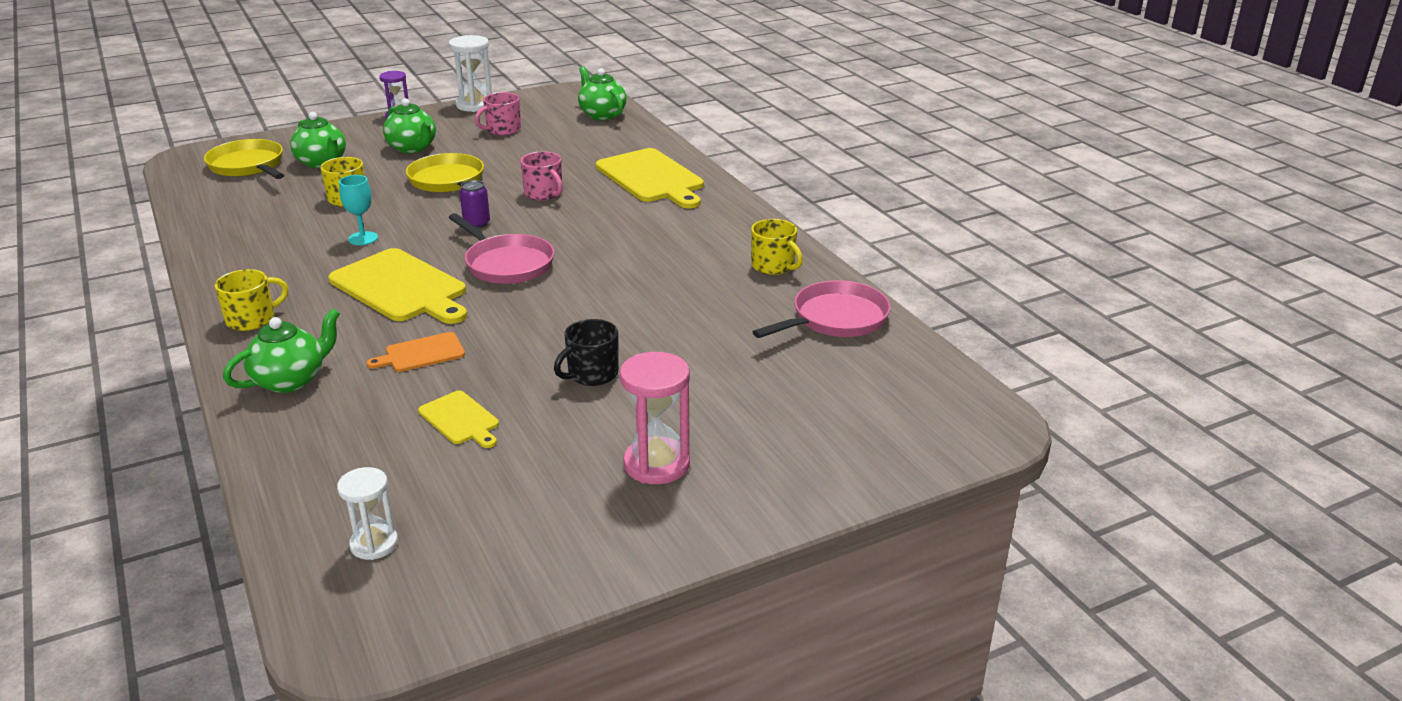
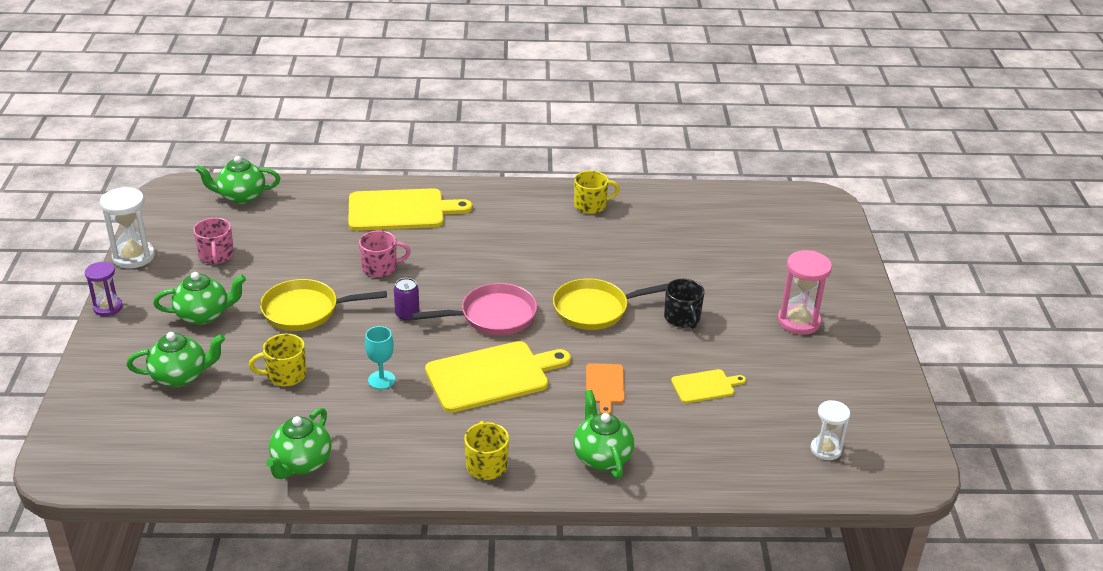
camera: 65 degrees left, 5 degrees up
yellow pan [204,139,284,179] -> yellow pan moved to [553,278,668,330]
pink pan [753,280,891,338] -> none
none -> green teapot [266,408,331,479]

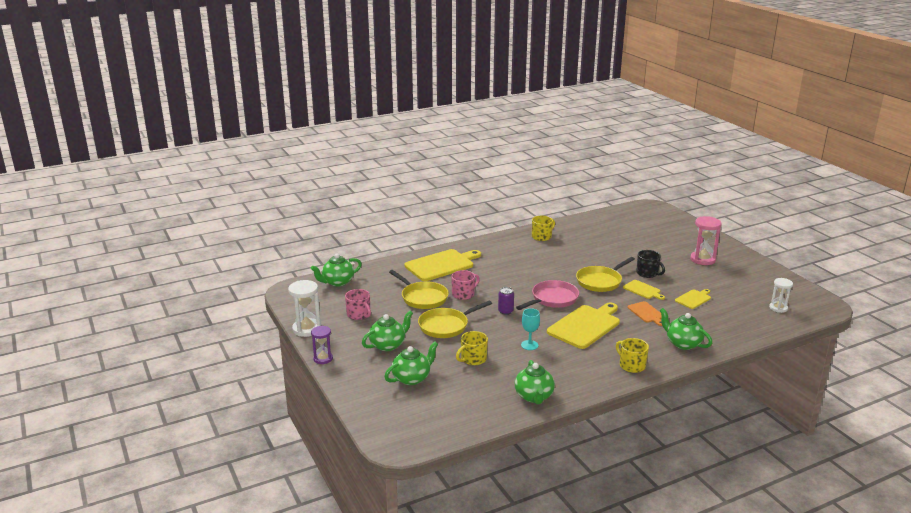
camera: 25 degrees left, 10 degrees down
none -> yellow pan [389,270,449,309]
none -> yellow cutting board [623,280,665,300]

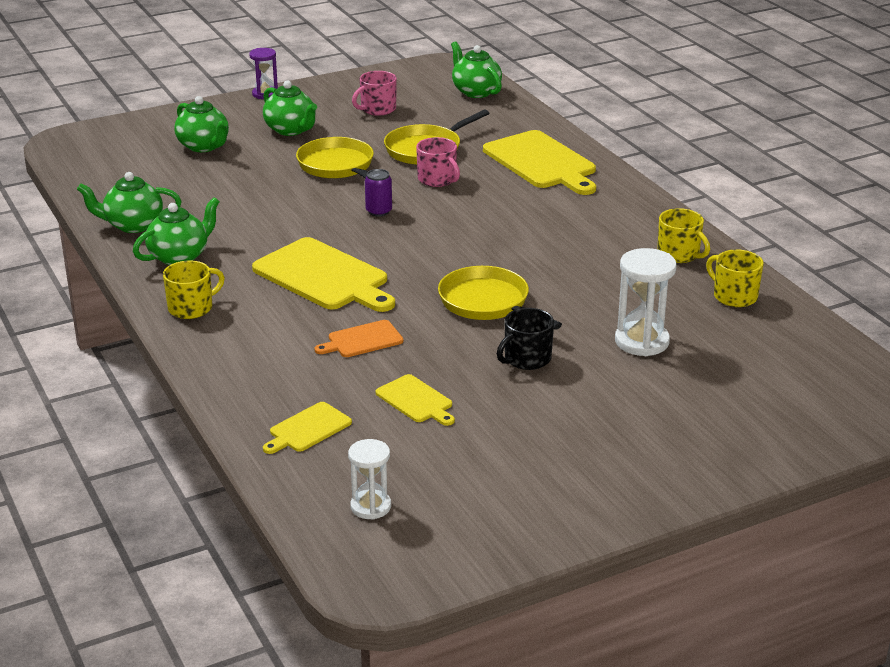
camera: 90 degrees right, 5 degrees up
white hourglass [288,280,321,337] -> white hourglass moved to [615,248,677,356]
yellow mug [456,331,488,365] -> yellow mug moved to [706,249,764,307]
pink pan [516,280,579,310] -> none
turquoise goblet [521,308,540,350] -> none
yellow cutting board [623,280,665,300] -> yellow cutting board moved to [263,402,352,454]
green teapot [660,308,712,350] -> green teapot moved to [133,197,220,265]
pink hourglass [690,216,722,265] -> none

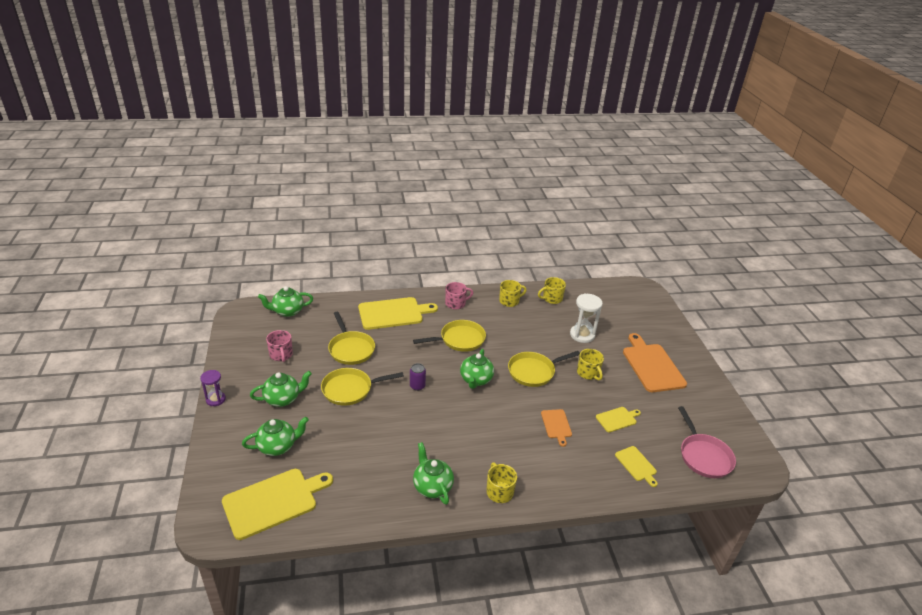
camera: 75 degrees left, 5 degrees up
green teapot [77,172,182,233] -> green teapot moved to [460,349,494,389]
yellow cutting board [252,237,395,312] -> yellow cutting board moved to [222,469,333,540]
white hourglass [348,439,391,520] -> pink pan [678,406,736,478]
pink mug [416,137,460,187] -> pink mug moved to [445,282,473,309]
black mug [497,308,554,370] -> yellow mug [577,349,604,381]
none -> yellow pan [413,320,486,352]
none -> orange cutting board [623,333,687,392]

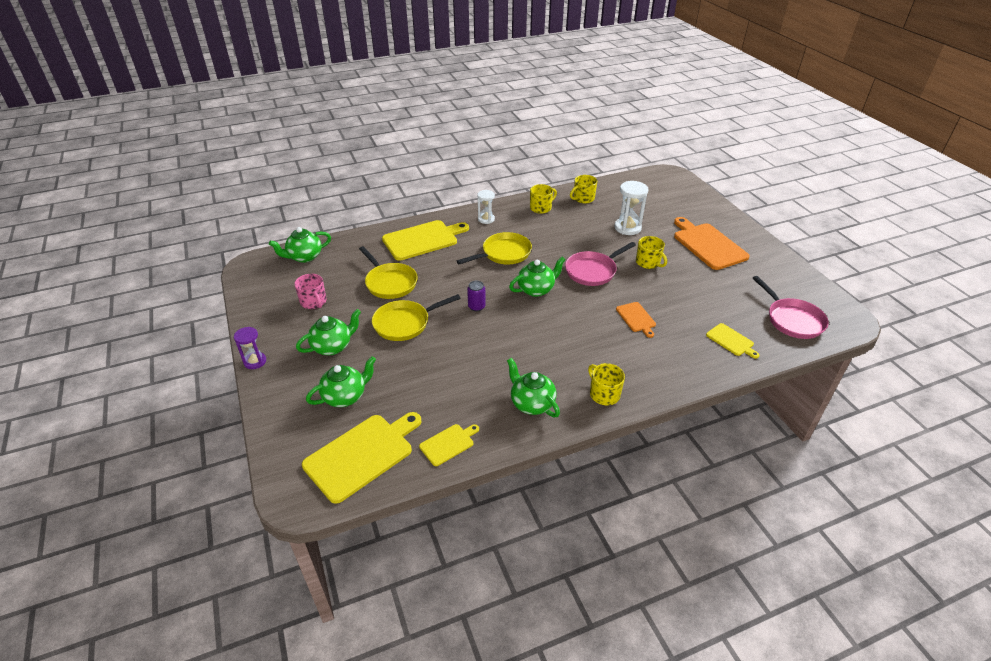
camera: 10 degrees left, 5 degrees up
pink mug [445,282,473,309] -> white hourglass [477,190,495,224]
green teapot [460,349,494,389] -> green teapot turned 120 degrees counterclockwise [509,256,566,297]
yellow pan [508,351,580,387] -> pink pan [565,242,636,286]
yellow cutting board [596,407,641,432] -> yellow cutting board moved to [419,424,479,466]

